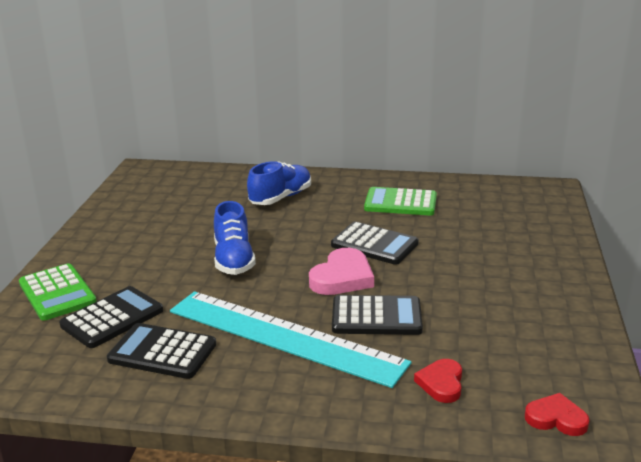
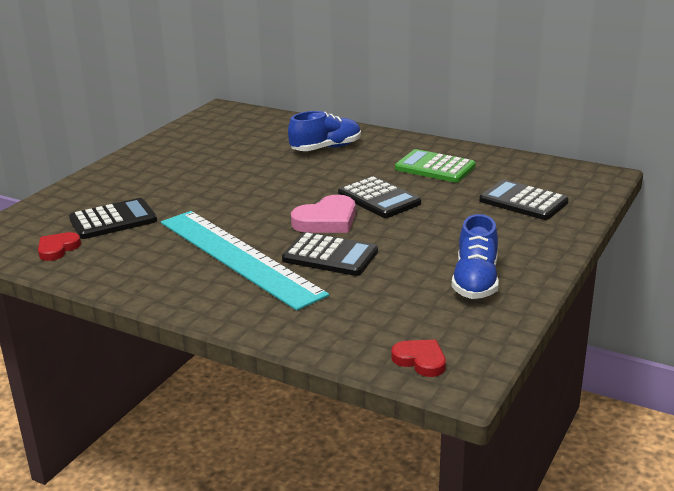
camera: 20 degrees right, 0 degrees up
green calculator [19,263,97,321] -> none
black calculator [107,323,216,379] -> black calculator moved to [479,180,569,220]
blue shoe [214,201,256,275] -> blue shoe moved to [452,214,499,299]
red heart [414,359,462,403] -> red heart moved to [38,232,81,261]

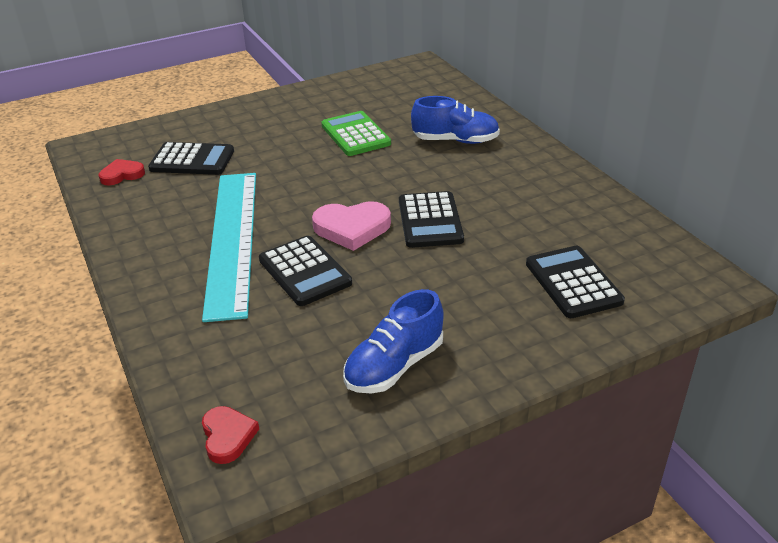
camera: 35 degrees right, 10 degrees up
green calculator [395,149,476,182] -> green calculator moved to [321,111,391,156]

